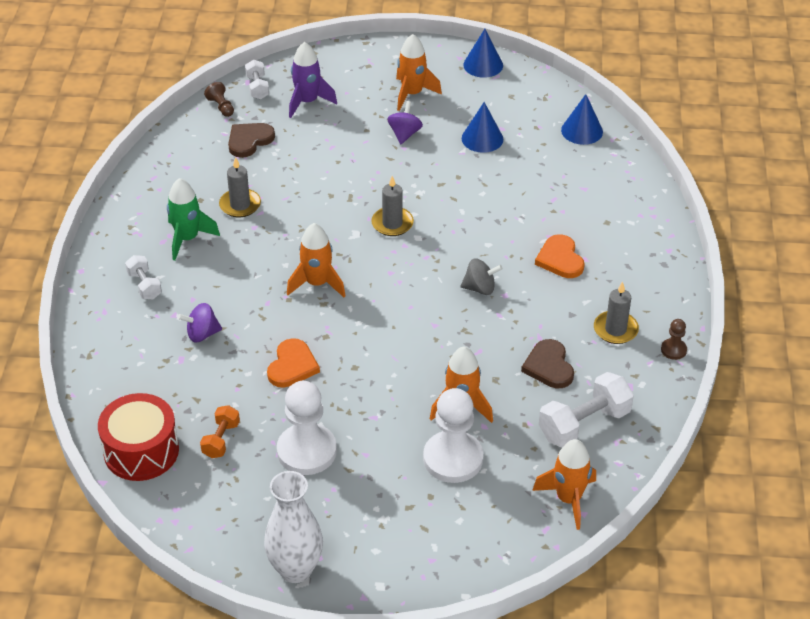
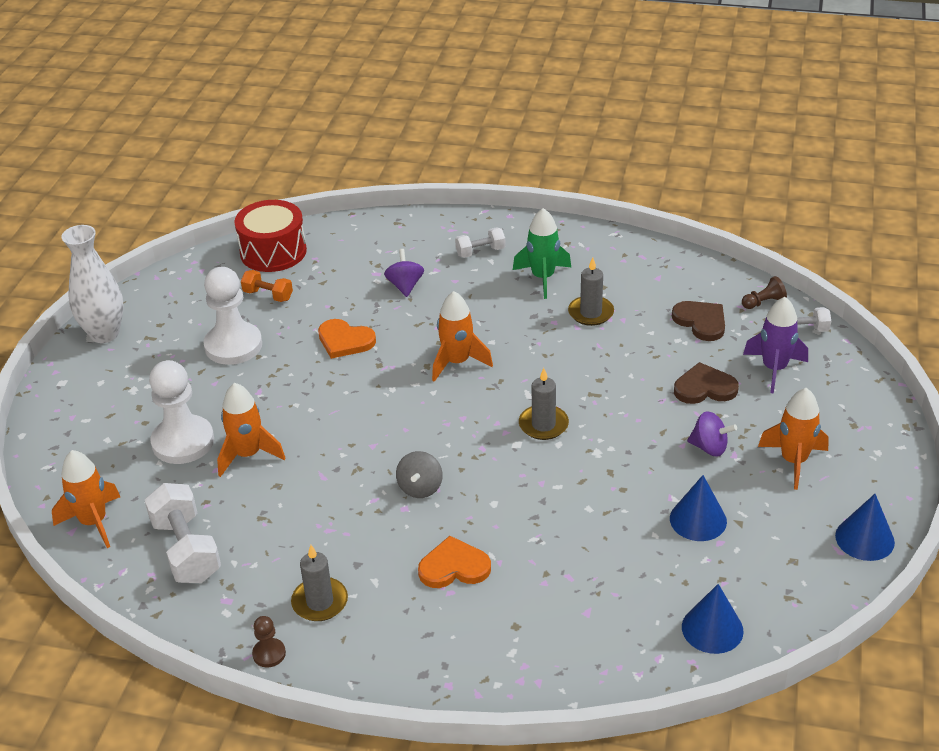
camera: 100 degrees right, 5 degrees down
brown heart [521,339,574,388] -> brown heart moved to [674,362,739,404]

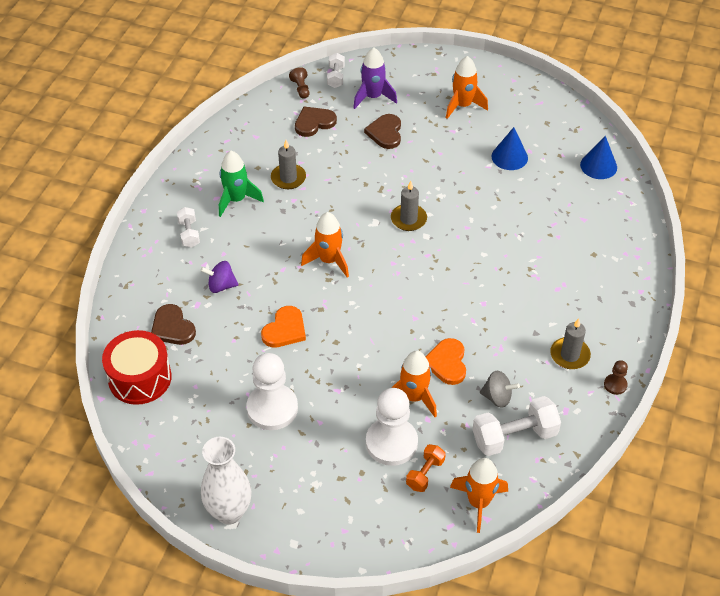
camera: 85 degrees left, 10 degrees up
orange dumbbell [241,270,293,302] -> orange dumbbell moved to [406,444,446,492]
grey spinning top [396,451,443,498] -> grey spinning top moved to [480,371,520,408]
orange heart [418,536,491,588] -> orange heart moved to [425,338,466,385]
purple spinning top [687,411,737,457] -> none
blue cone [835,494,895,561] -> none
none -> brown heart [151,304,196,345]

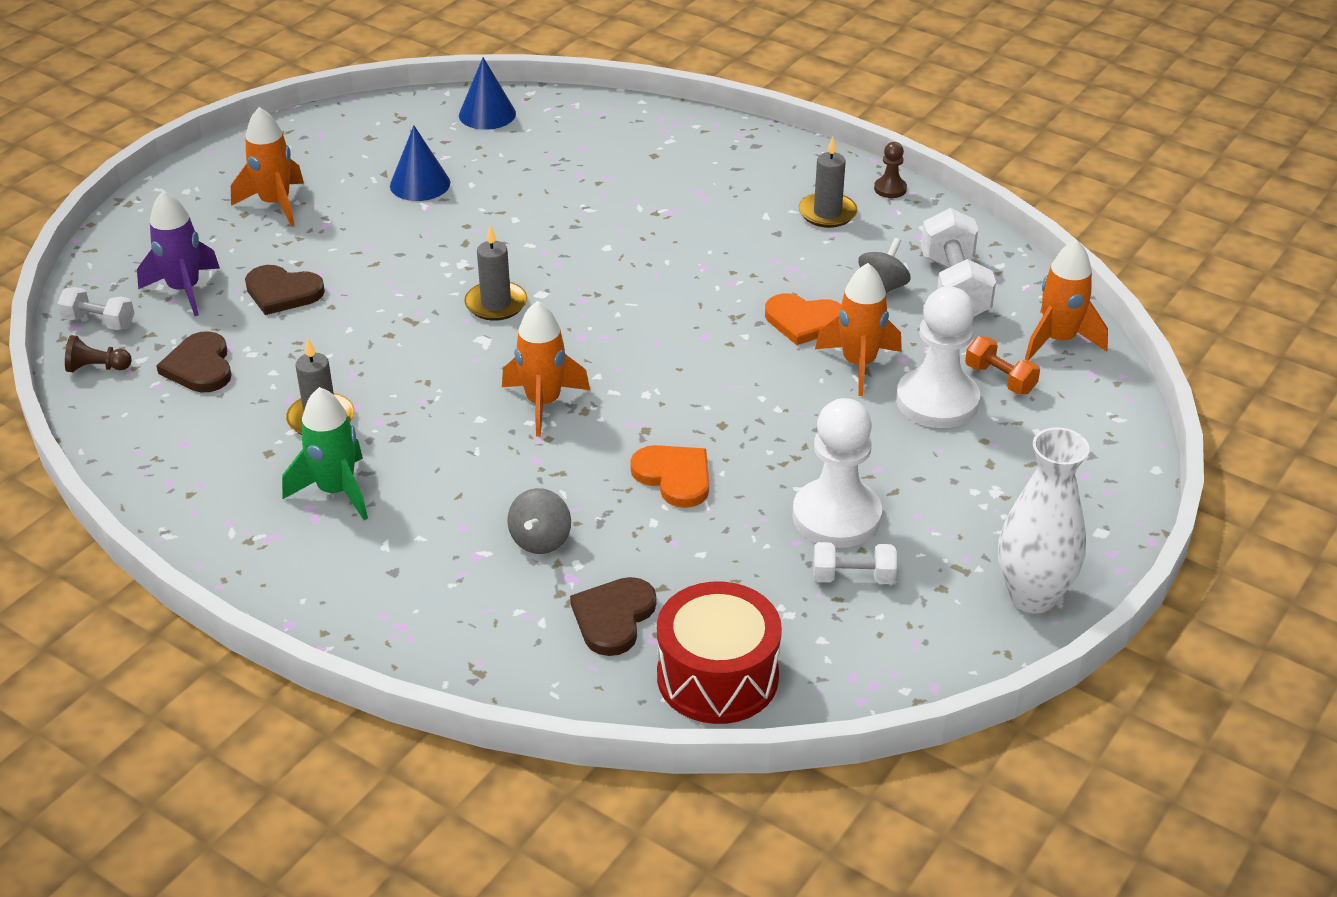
camera: 75 degrees left, 10 degrees down
brown heart [151,304,196,345] -> brown heart turned 135 degrees clockwise [570,577,656,656]
white dumbbell [177,207,200,248] -> white dumbbell moved to [813,542,897,584]
purple spinning top [200,261,239,293] -> grey spinning top [507,488,571,554]

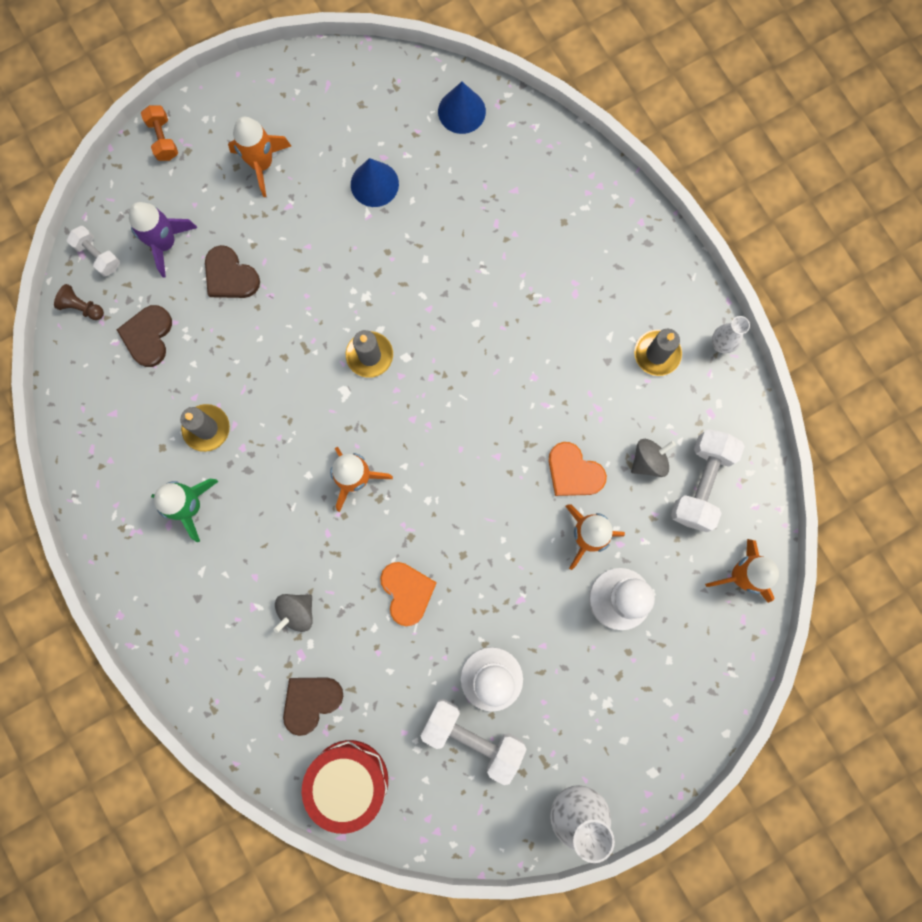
camera: 25 degrees right, 40 degrees up
white dumbbell [813,542,897,584] -> white dumbbell [421,699,527,785], size x1.77
brown pawn [874,142,907,198] -> white vase [712,316,750,354]
orange dumbbell [965,336,1040,394] -> orange dumbbell moved to [141,105,178,161]

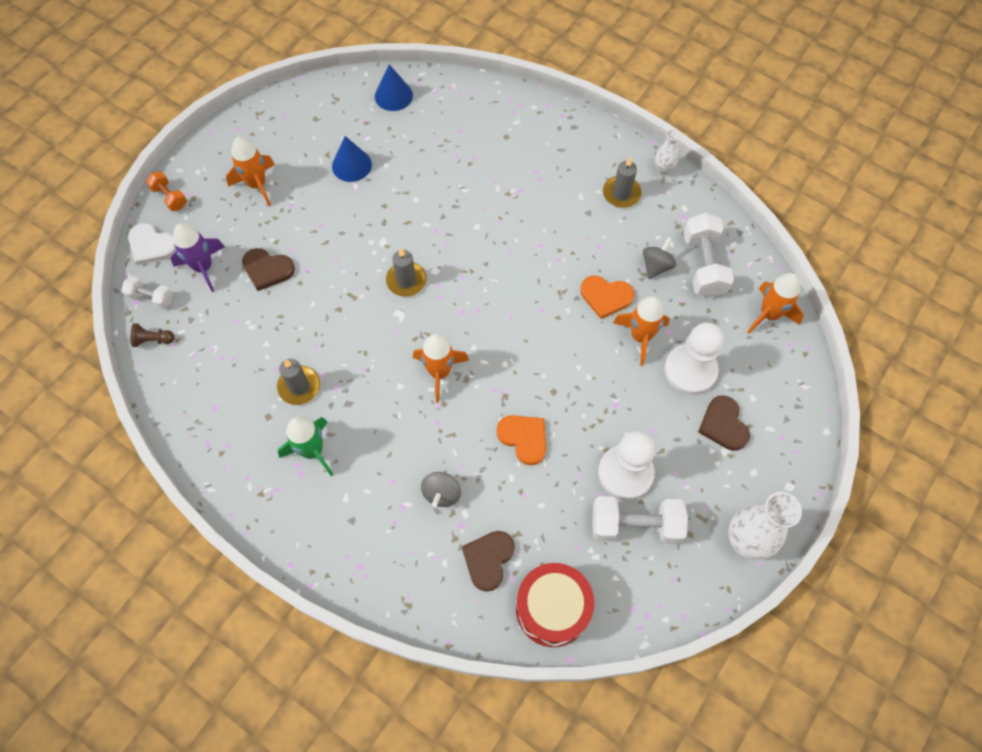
camera: 25 degrees left, 15 degrees down
brown heart [117,305,172,367] -> brown heart moved to [698,395,750,451]
none -> white heart [128,223,176,265]

